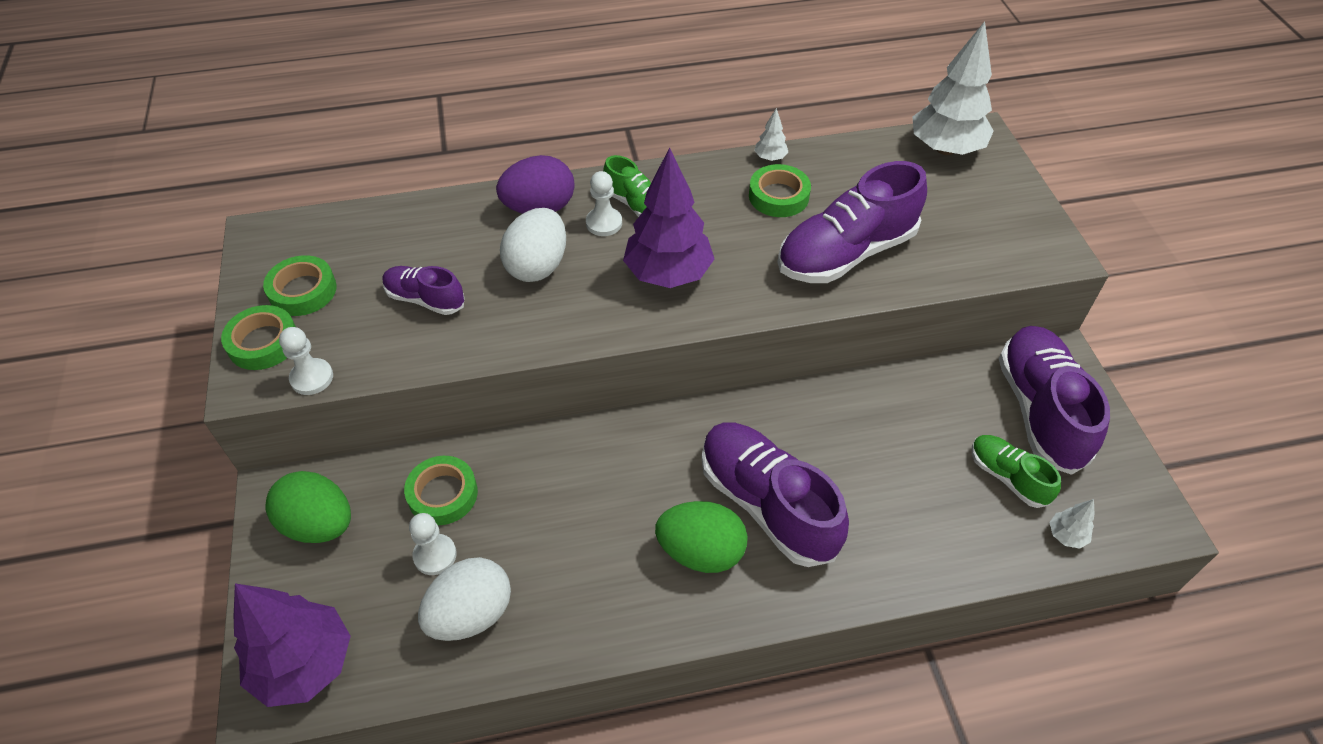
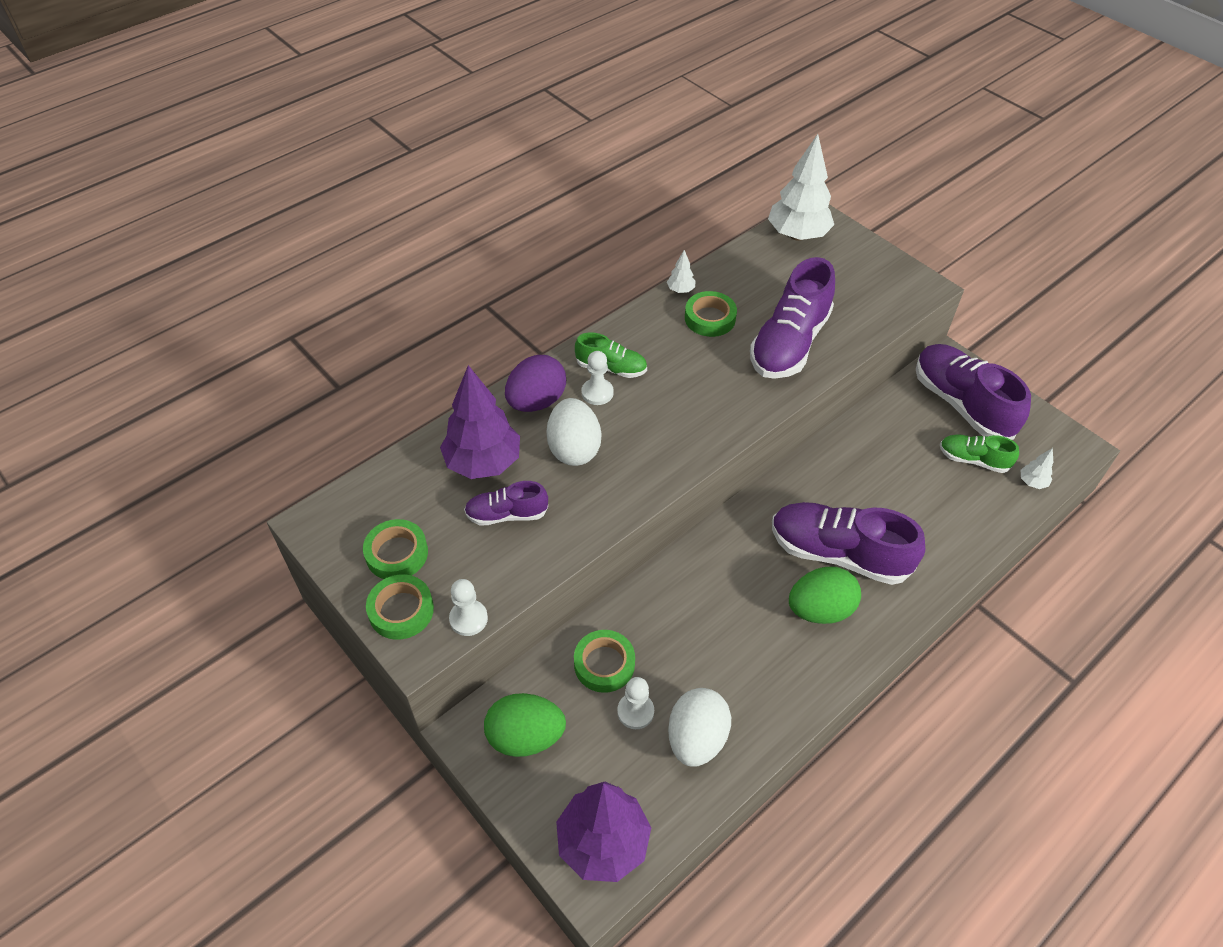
camera: 30 degrees left, 0 degrees up
purple tree [623,147,714,288] -> purple tree moved to [440,365,520,479]

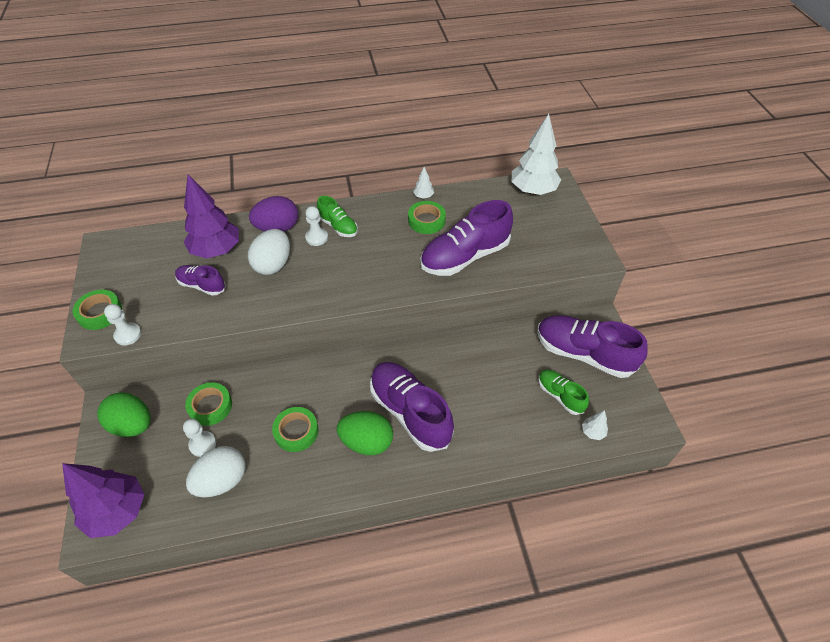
camera: 30 degrees right, 0 degrees up
green tape [363,519,428,579] -> green tape moved to [272,407,319,452]
purple shoe [916,344,1031,440] -> purple shoe turned 60 degrees counterclockwise [537,315,648,378]

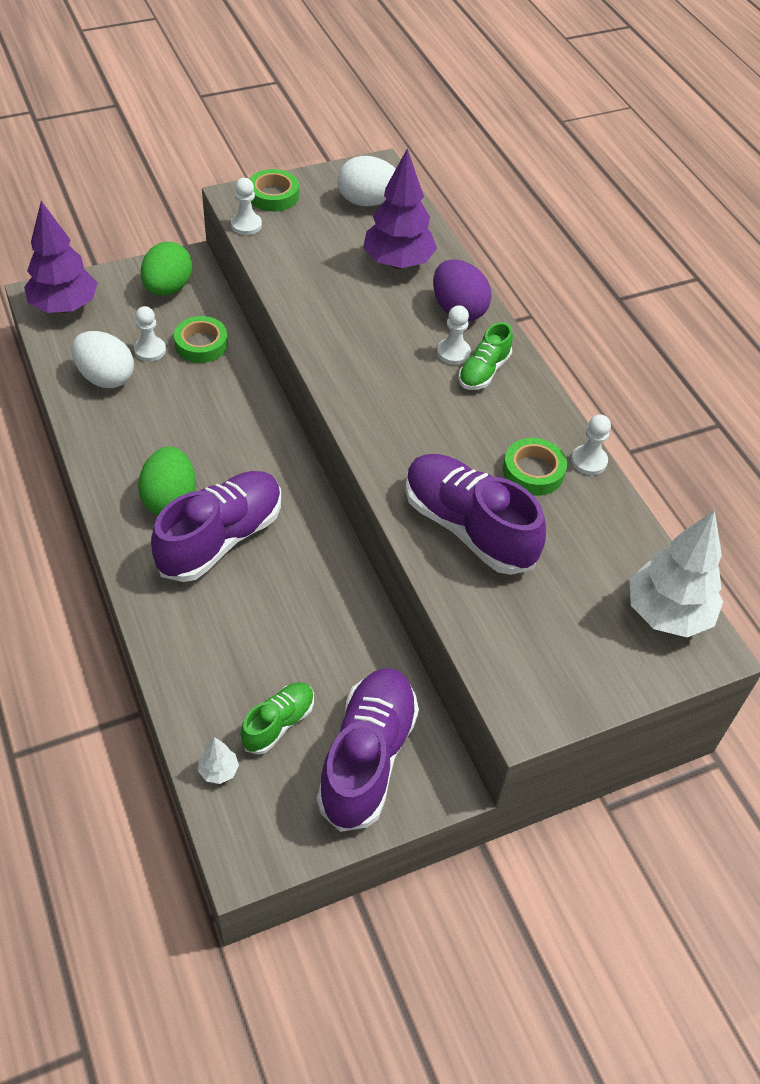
camera: 75 degrees right, 0 degrees up
purple shoe [175,265,226,296] -> none
white egg [248,229,290,275] -> white egg moved to [338,156,396,206]
green tape [272,407,319,452] -> none
white tree [413,167,434,199] -> white pawn [571,414,611,475]

